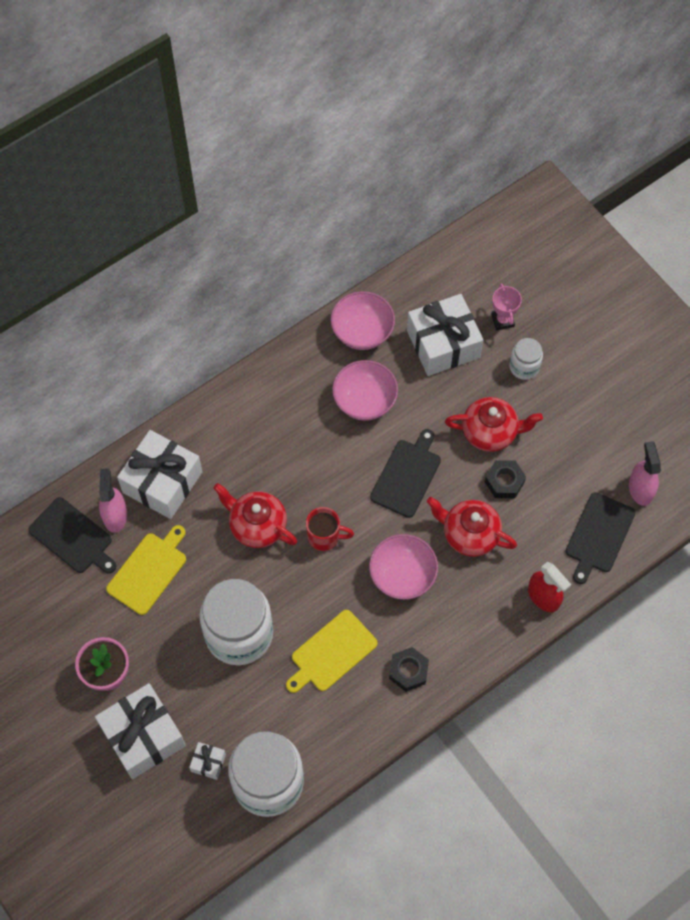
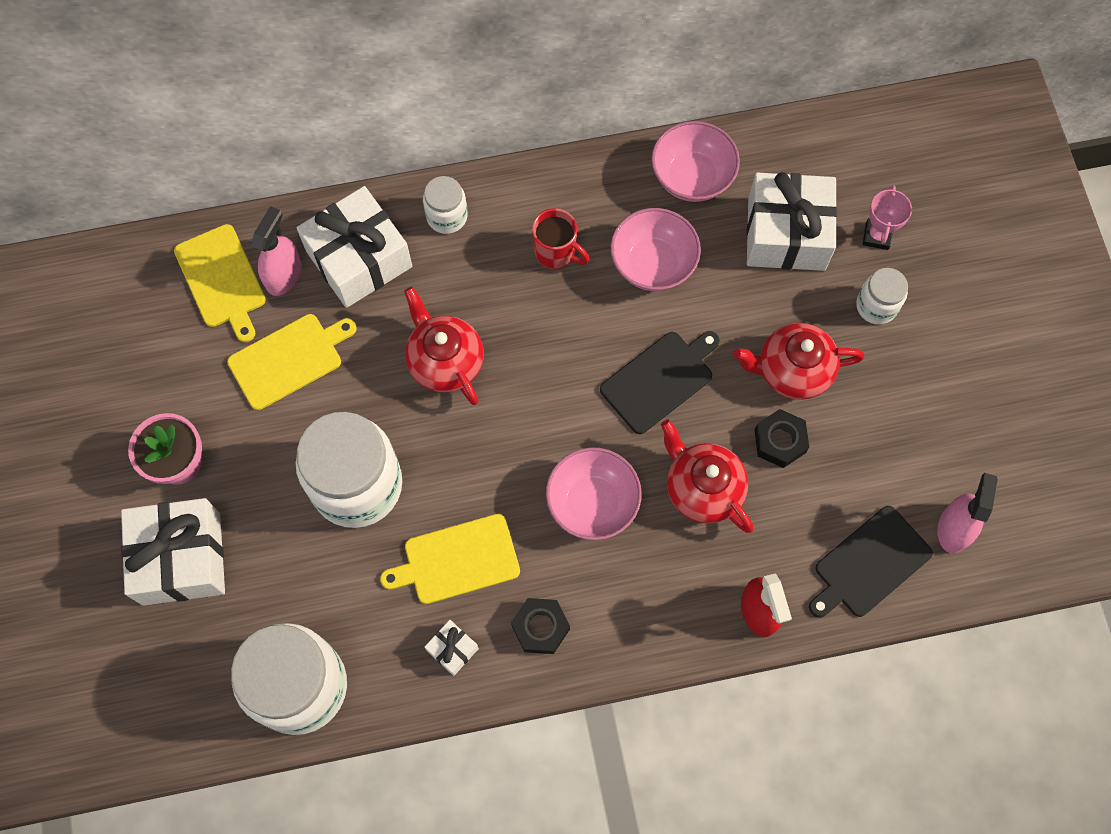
camera: 25 degrees right, 5 degrees up
black cutting board [28,497,116,574] -> yellow cutting board [174,224,266,342]
white gift [189,742,226,780] -> white gift moved to [425,620,479,676]
red mug [306,507,354,551] -> red mug moved to [532,208,590,269]
red teapot [445,397,543,452] -> red teapot turned 150 degrees clockwise [734,323,865,400]
none -> white jar [423,176,468,234]

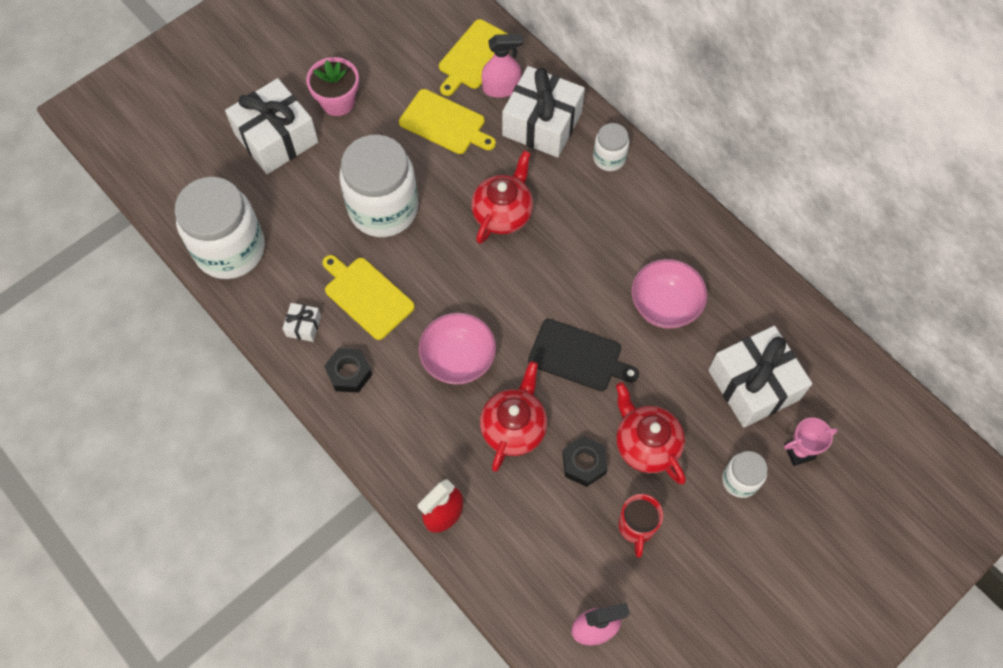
camera: 60 degrees right, 5 degrees down
red mug [532,208,590,269] -> red mug moved to [618,494,663,558]
pink bowl [651,121,740,202] -> none
black cutting board [809,506,933,618] -> none

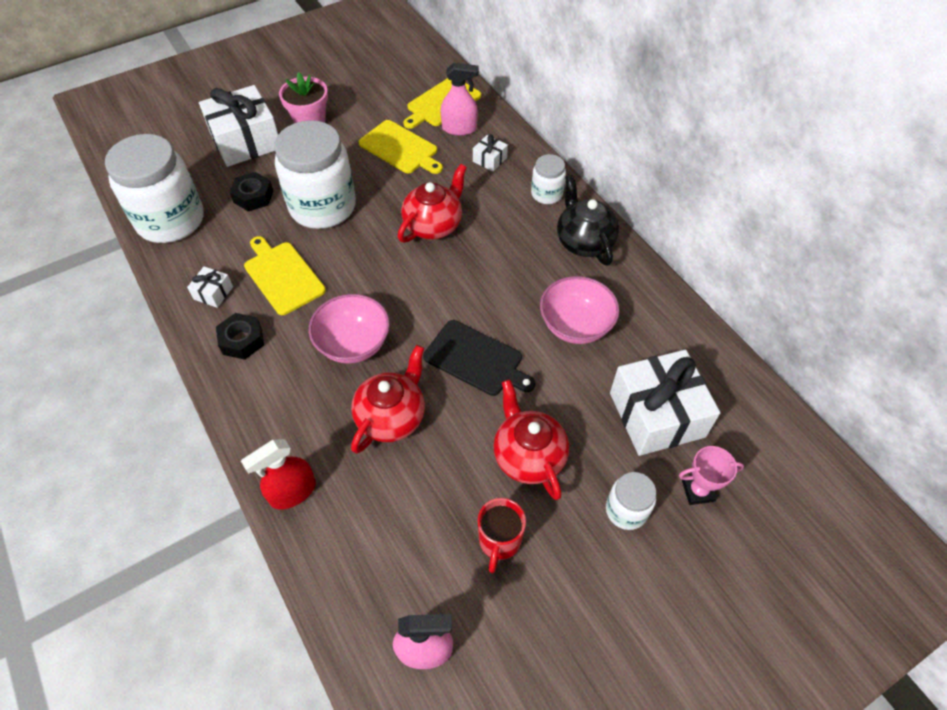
camera: 10 degrees right, 10 degrees down
white gift [502,66,585,157] -> white gift [473,135,508,172], size x0.44
black nut [563,436,608,487] -> black nut moved to [230,172,273,211]
none -> black teapot [557,175,619,266]

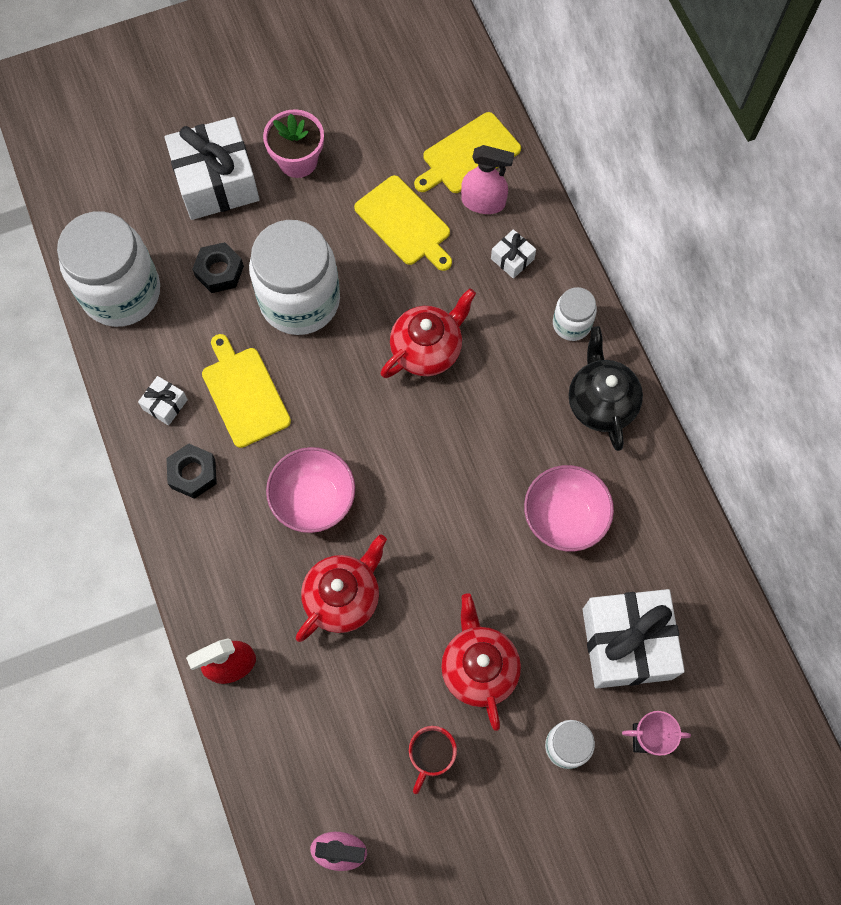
camera: 10 degrees right, 15 degrees up
black cutting board [423,320,535,396] -> none

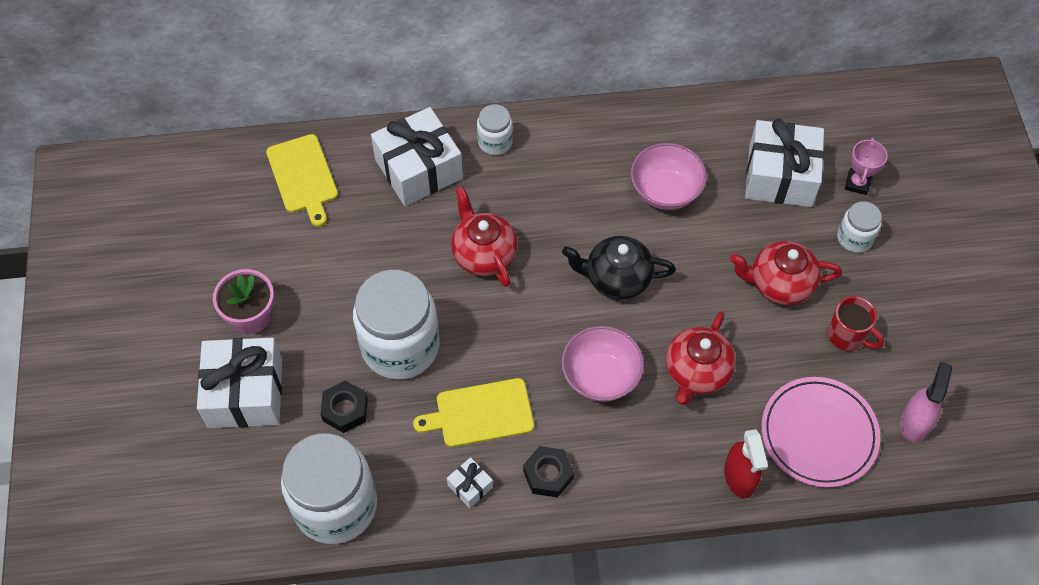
camera: 75 degrees left, 10 degrees down
red teapot [296,534,387,642] -> red teapot turned 120 degrees counterclockwise [666,311,736,405]
yellow cutting board [354,175,452,271] -> none
pink spray bottle [461,145,514,214] -> none
white gift [491,229,536,279] -> white gift [371,107,463,206], size x2.30
black teapot [569,326,643,451] -> black teapot moved to [562,236,676,300]
none -> pink plate [761,377,881,488]

